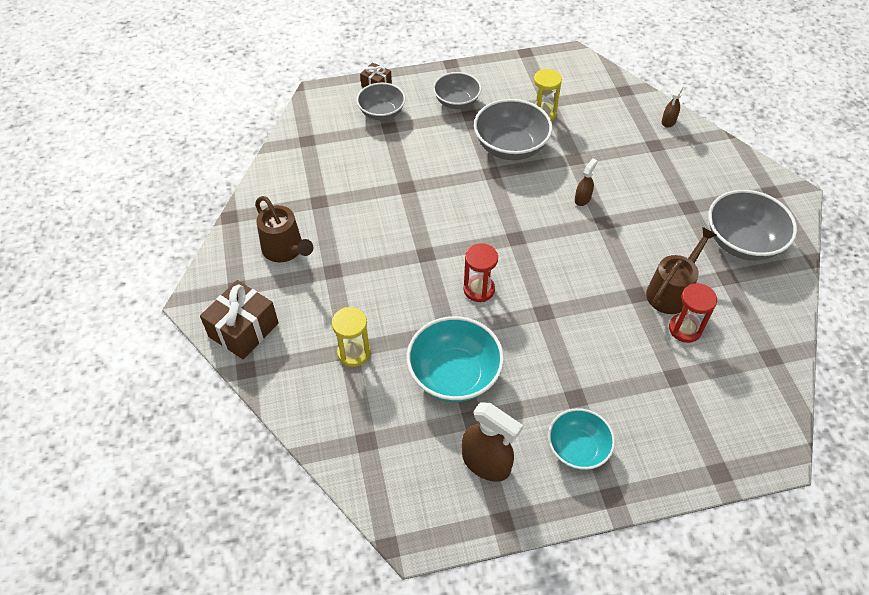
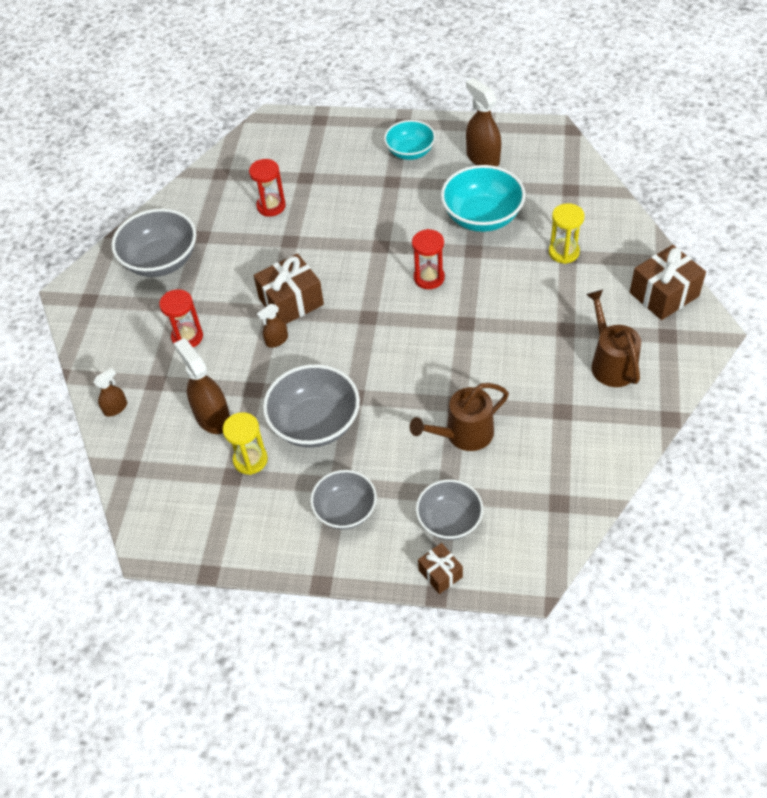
camera: 155 degrees left, 0 degrees up
brown watering can [646,227,717,314] -> brown watering can moved to [410,383,509,451]
none -> red hourglass [159,289,203,348]
none -> brown spray bottle [174,338,230,434]
none -> brown gift [254,253,324,324]

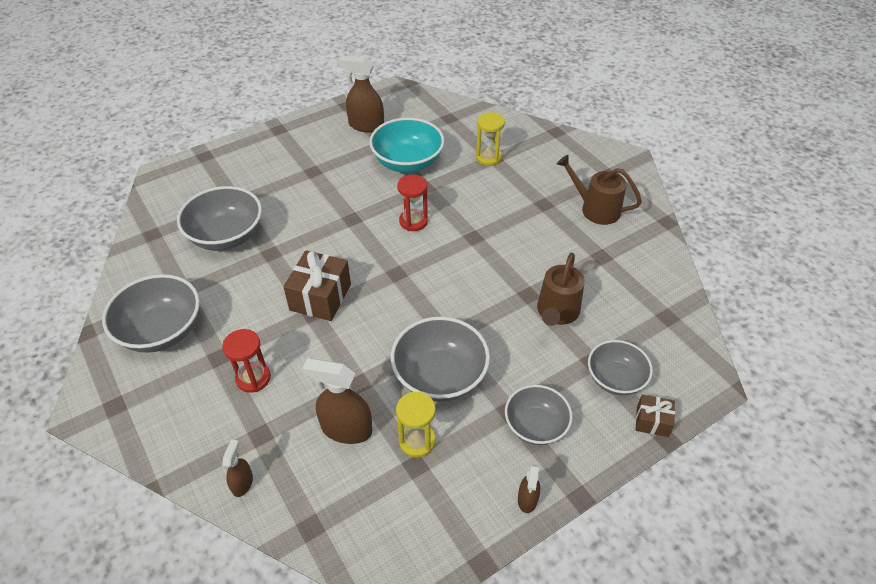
camera: 45 degrees left, 5 degrees down
red hourglass [249,159,286,217] -> grey bowl [177,186,262,251]
brown spray bottle [257,304,288,348] -> brown spray bottle moved to [518,464,540,513]
turquoise bowl [384,120,436,160] -> none
brown gift [630,245,706,320] -> none

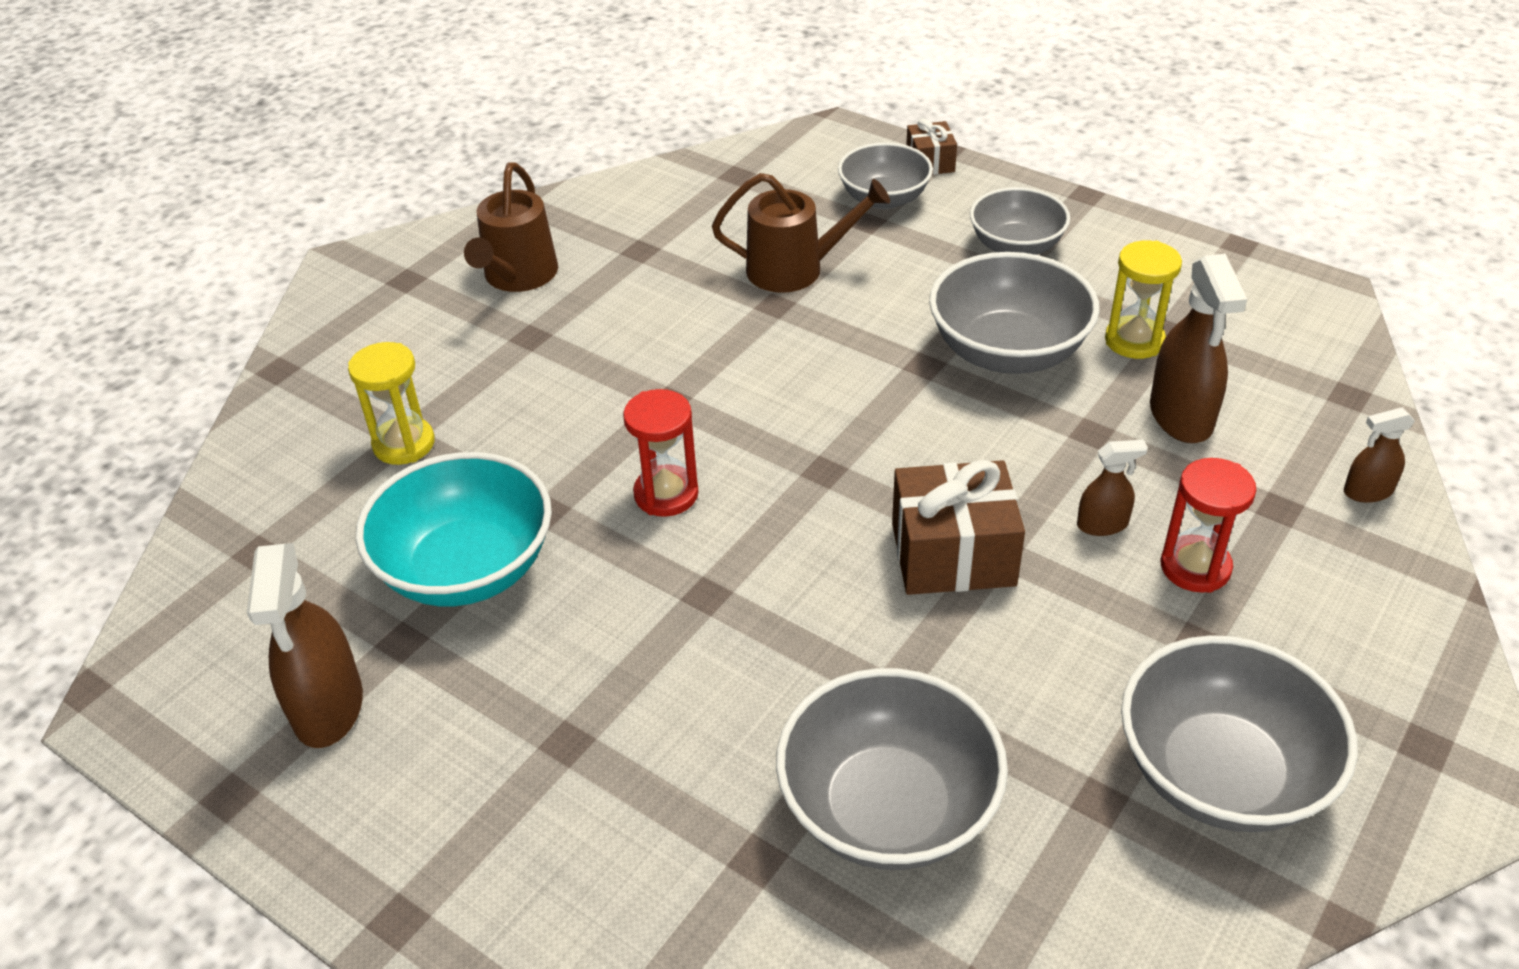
camera: 110 degrees left, 5 degrees down
brown spray bottle [518,464,540,513] -> brown spray bottle moved to [1077,440,1148,536]

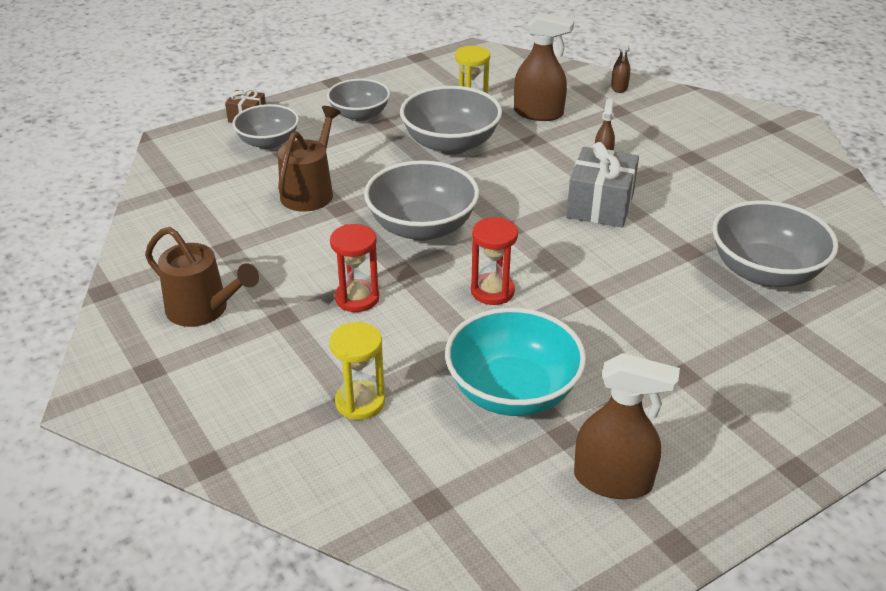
camera: 70 degrees left, 5 degrees down
brown gift [892,460,1025,595] -> grey gift [566,142,639,228]
grey bowl [1121,635,1358,832] -> grey bowl moved to [364,160,479,241]
red hourglass [1160,458,1256,593] -> red hourglass moved to [330,224,379,312]

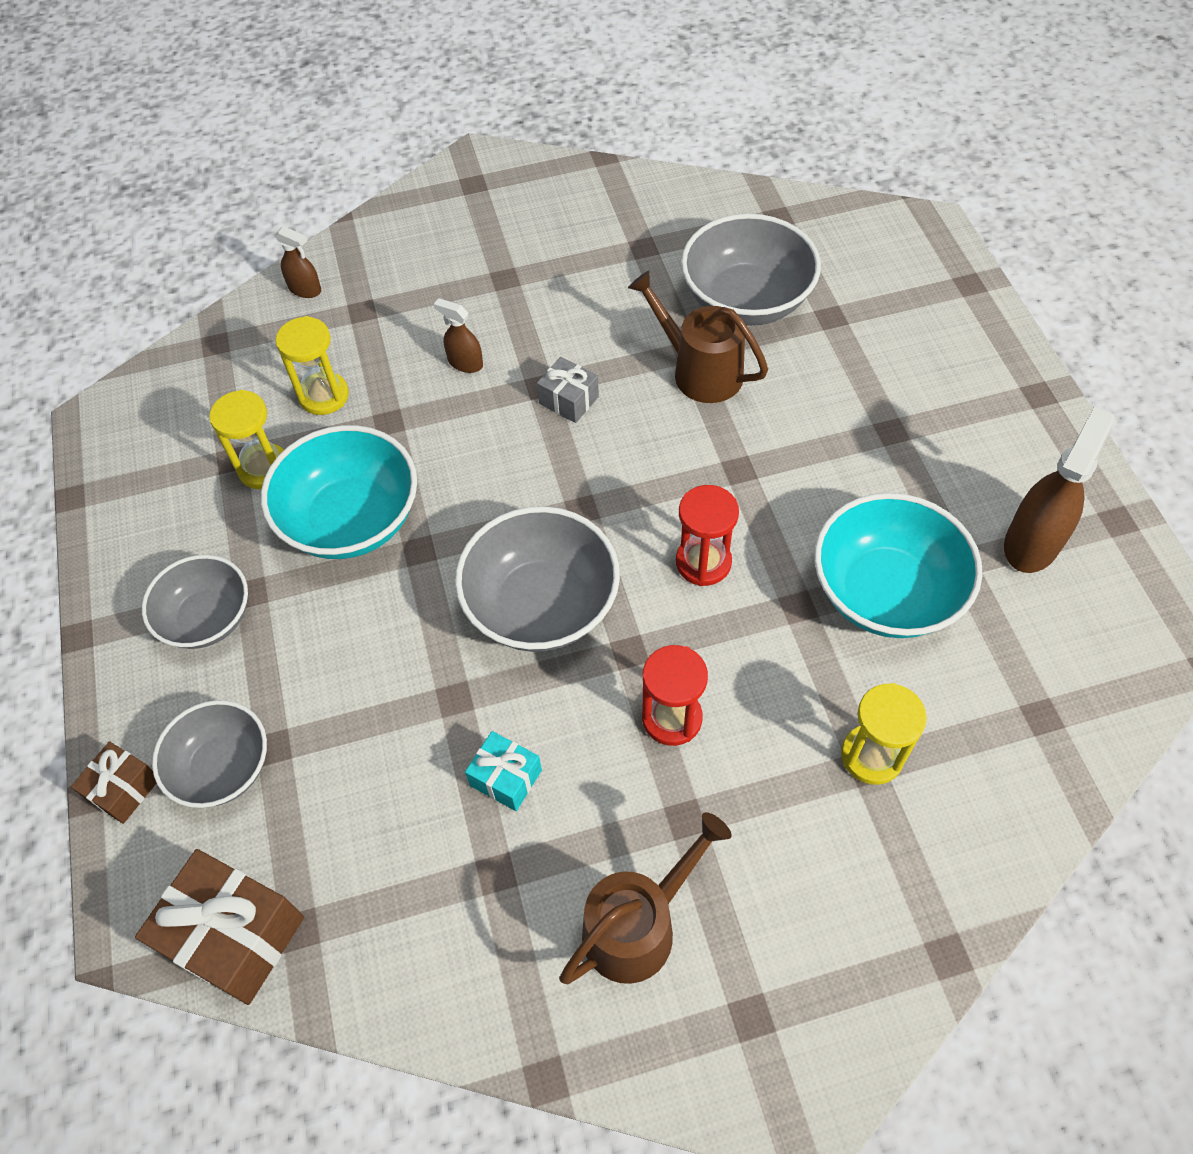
camera: 70 degrees left, 20 degrees up
brown watering can [278,106,341,212] -> brown watering can moved to [628,271,768,403]
grey bowl [400,86,502,155] -> turquoise bowl [261,425,417,559]
brown spray bottle [514,12,574,121] -> yellow hourglass [276,316,349,415]
grey gift [566,142,639,228] -> grey gift [537,357,599,423], size x0.55
none -> brown gift [135,849,304,1005]
none -> turquoise gift [465,731,542,811]

